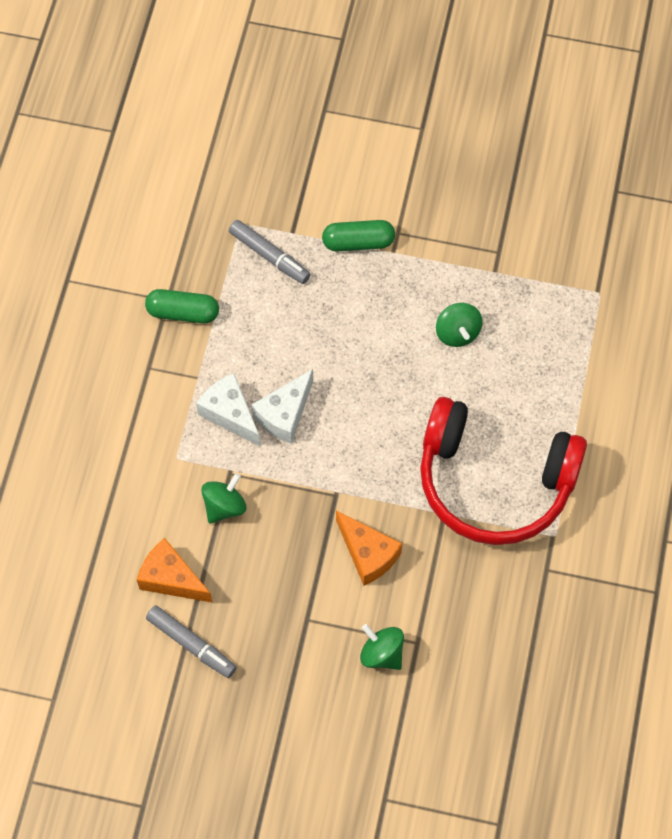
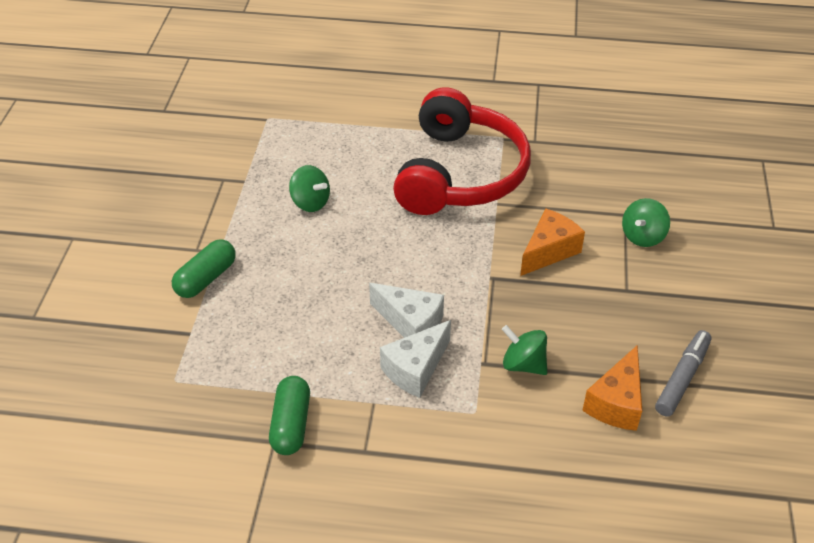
camera: 95 degrees left, 20 degrees down
grey marker [229,220,311,284] -> none
green capsule [322,220,395,251] -> green capsule turned 45 degrees clockwise [172,239,236,298]
green spinning top [436,303,483,347] -> green spinning top turned 60 degrees clockwise [289,165,330,212]

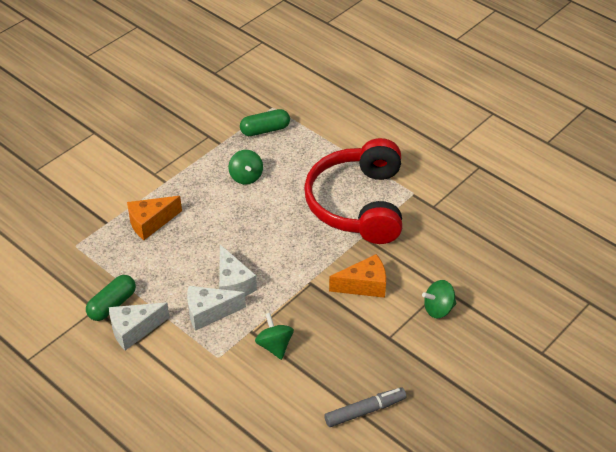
camera: 35 degrees right, 0 degrees up
green capsule [172,239,236,298] -> green capsule moved to [240,109,290,136]
red headphones [393,87,531,215] -> red headphones turned 135 degrees clockwise [304,138,402,244]
orange cheese [582,345,642,431] -> orange cheese moved to [127,196,182,240]
none -> white cheese [109,302,170,350]

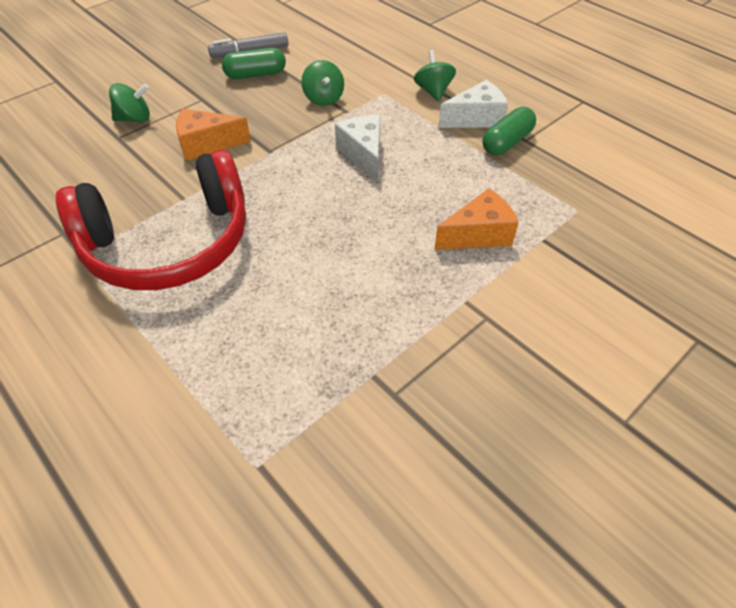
camera: 175 degrees left, 5 degrees up
white cheese [187,286,246,331] -> none
green spinning top [228,150,263,185] -> green spinning top moved to [414,50,456,101]
green capsule [240,109,290,136] -> green capsule moved to [222,48,286,79]
red headphones [304,138,402,244] -> red headphones turned 60 degrees clockwise [56,149,246,290]

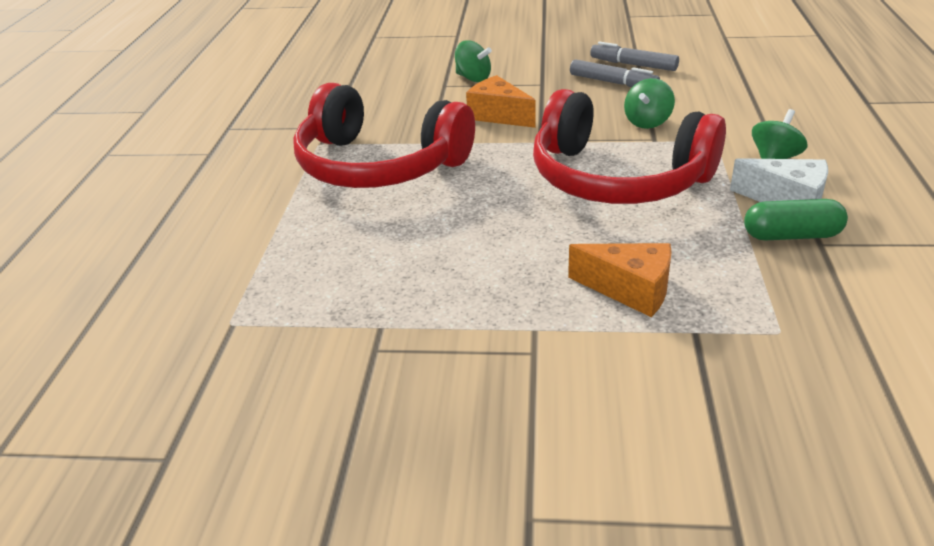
camera: 50 degrees right, 15 degrees down
green capsule [222,48,286,79] -> grey marker [570,59,660,87]
white cheese [335,115,380,183] -> red headphones [533,89,726,204]

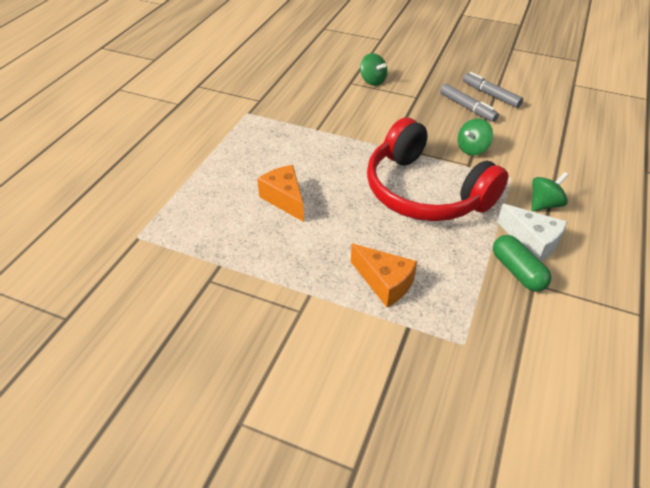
camera: 15 degrees right, 10 degrees up
red headphones [293,83,475,188] -> none
orange cheese [466,75,535,128] -> orange cheese moved to [257,165,304,222]
green capsule [744,199,848,240] -> green capsule turned 45 degrees clockwise [493,235,552,292]

